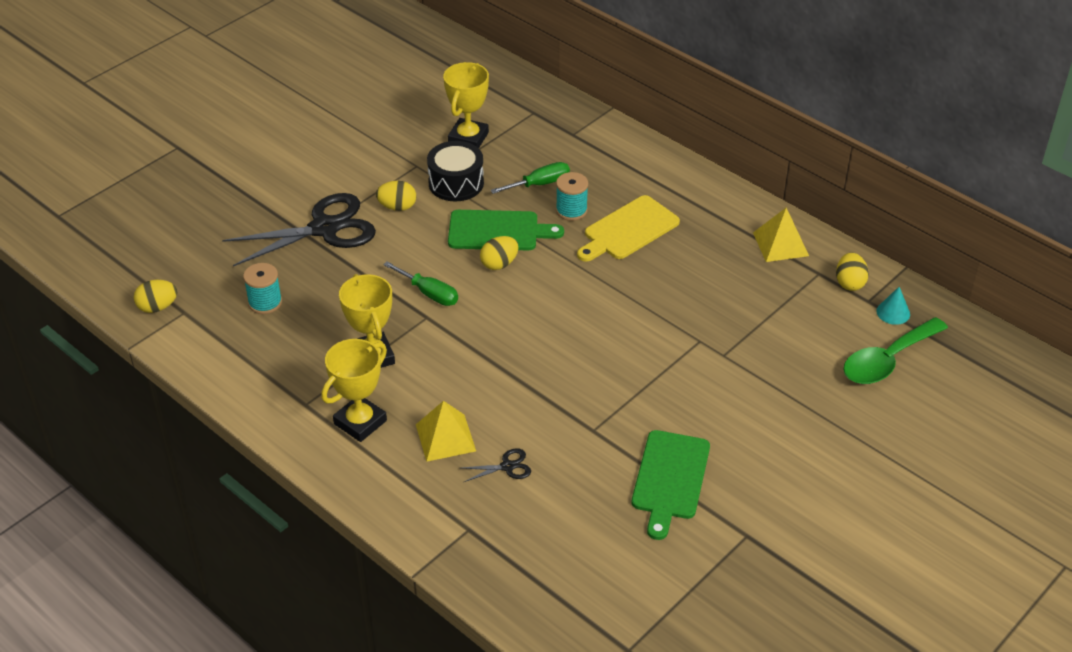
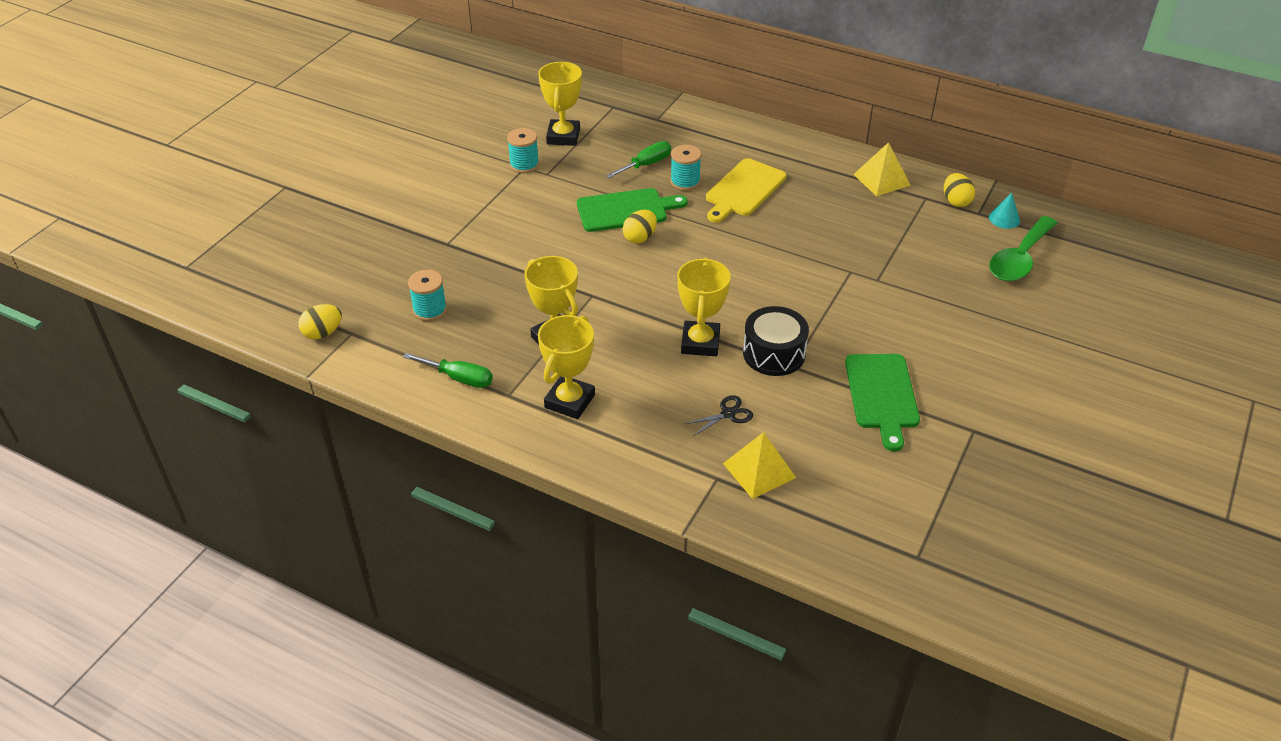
camera: 15 degrees left, 0 degrees up
black scissors [222,193,376,266] -> none
yellow egg [376,181,416,211] -> none
green screwdriver [383,261,458,306] -> green screwdriver moved to [403,353,493,388]
yellow pyramid [416,401,476,462] -> yellow pyramid moved to [723,432,796,499]
black drum [427,141,484,201] -> black drum moved to [743,306,809,376]
none -> turquoise spool [507,128,539,173]
none -> yellow trophy [677,258,731,356]

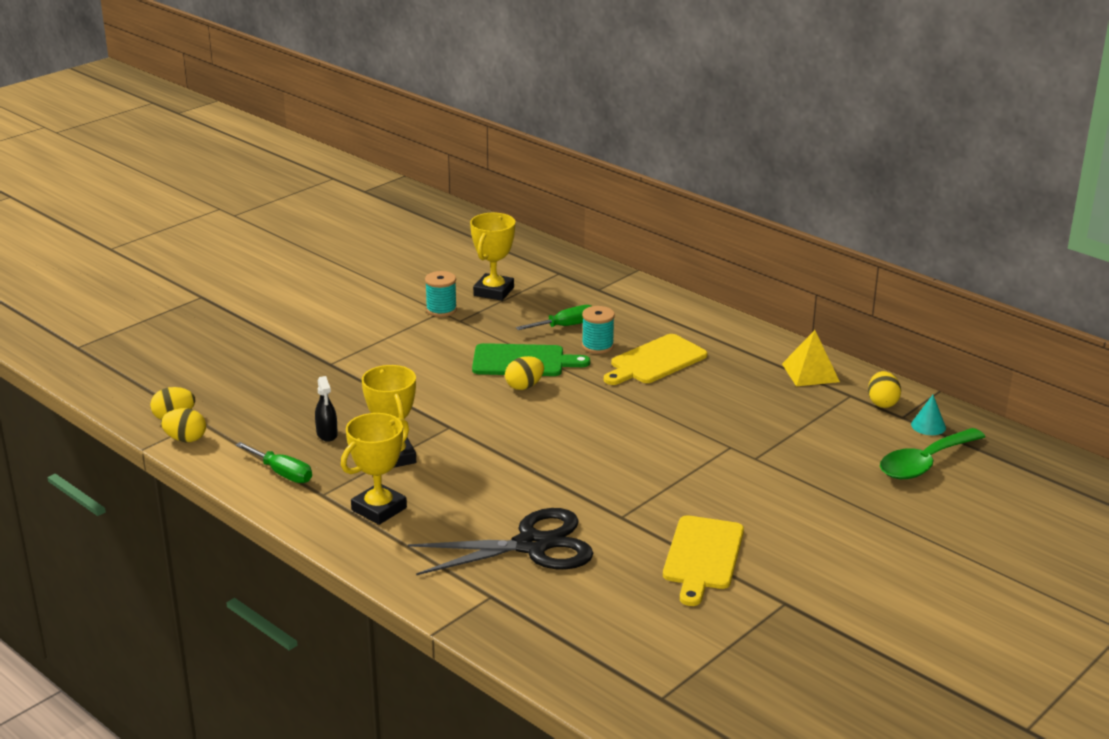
camera: 15 degrees right, 15 degrees down
turquoise spool [408,270,447,321] -> none
yellow trophy [677,258,731,356] -> none
black scissors [685,395,753,436] -> black scissors [408,508,594,575], size x2.44
yellow pyramid [723,432,796,499] -> none
black drum [743,306,809,376] -> none
green cutting board [845,354,920,451] -> yellow cutting board [663,515,744,606]
none -> yellow egg [161,408,206,442]
none -> black spray bottle [315,376,338,442]

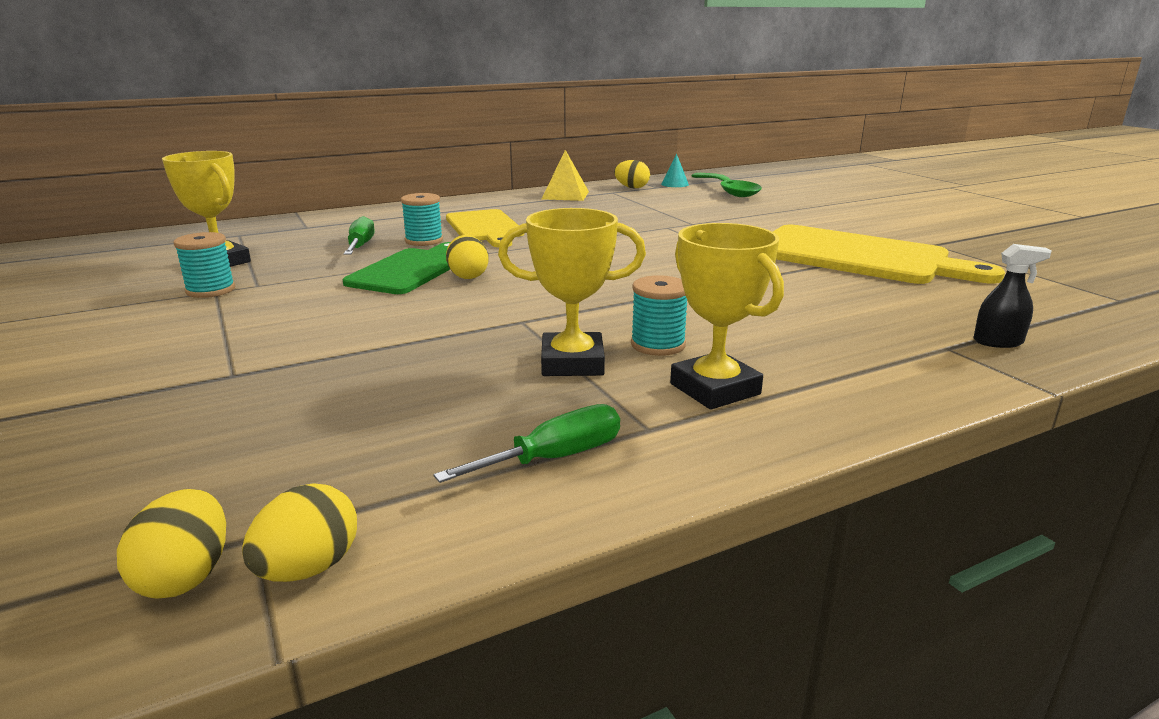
camera: 70 degrees left, 5 degrees down
black spray bottle [315,376,338,442] -> black spray bottle moved to [973,244,1052,348]
black scissors [408,508,594,575] -> none
yellow cutting board [663,515,744,606] -> yellow cutting board [773,225,1005,284], size x1.57
none -> turquoise spool [631,275,687,356]

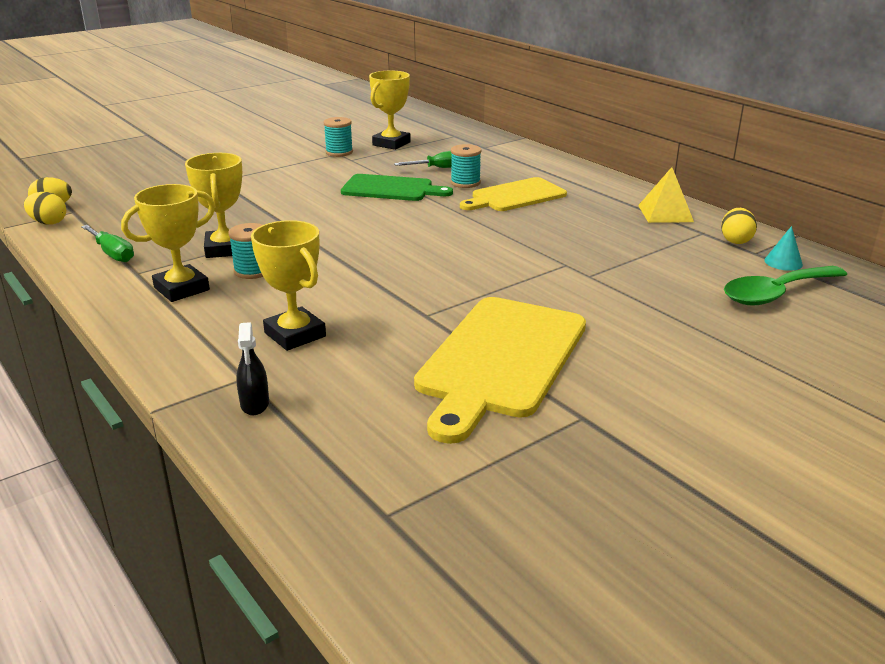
camera: 80 degrees right, 5 degrees up
yellow egg [446,235,489,279] -> none
none -> yellow trophy [251,220,326,351]

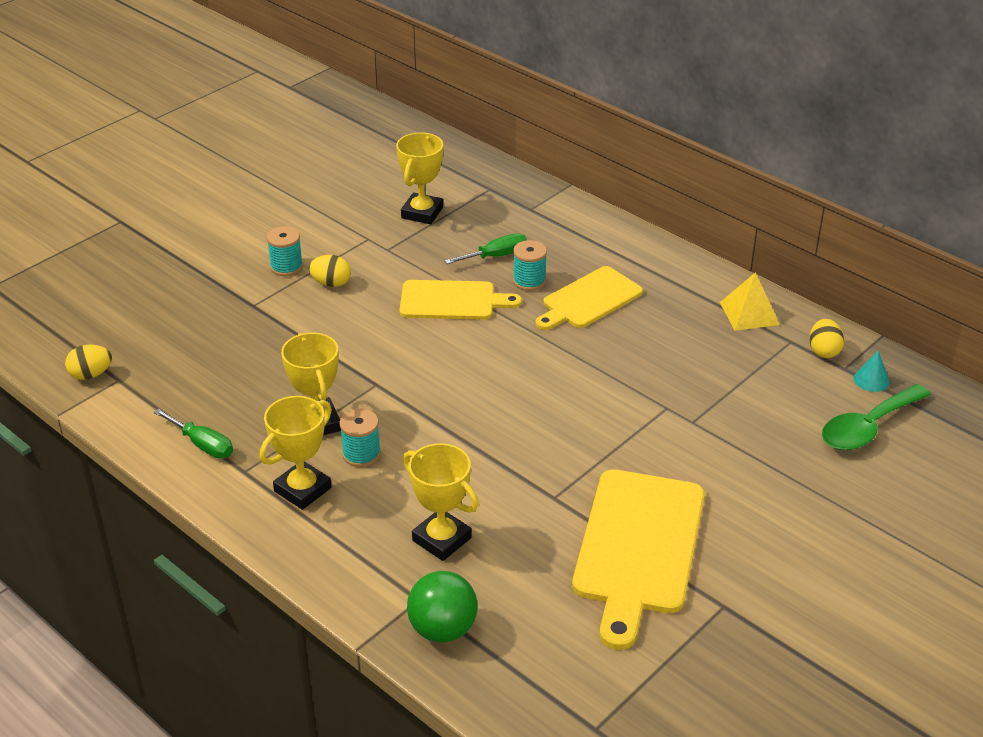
camera: 10 degrees left, 10 degrees up
yellow egg [24,192,66,225] -> yellow egg moved to [309,255,351,287]
black spray bottle [236,322,269,415] -> green ball [407,571,478,643]
turquoise spool [323,117,353,157] -> turquoise spool moved to [267,226,303,276]
green cutting board [341,174,453,201] -> yellow cutting board [399,280,522,320]

